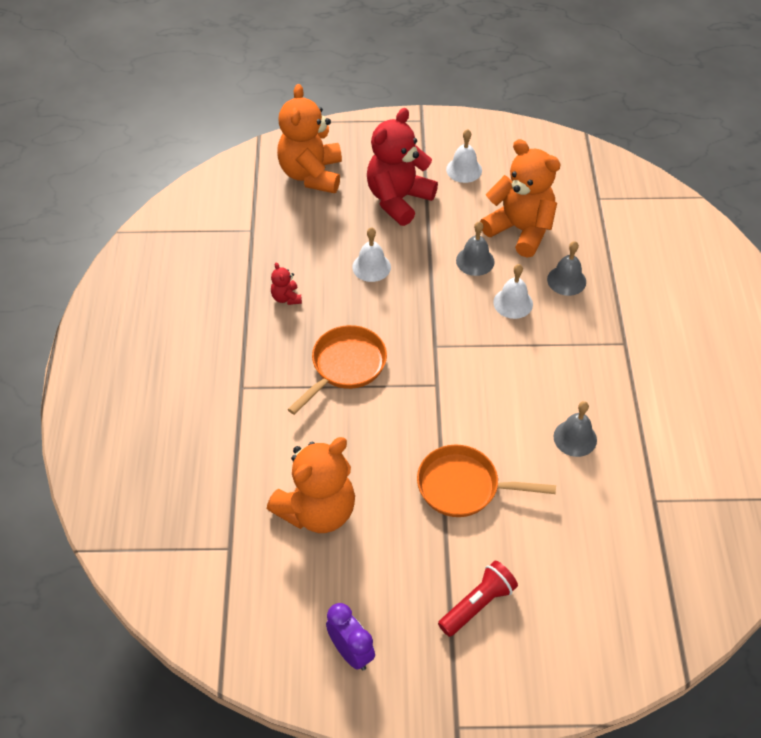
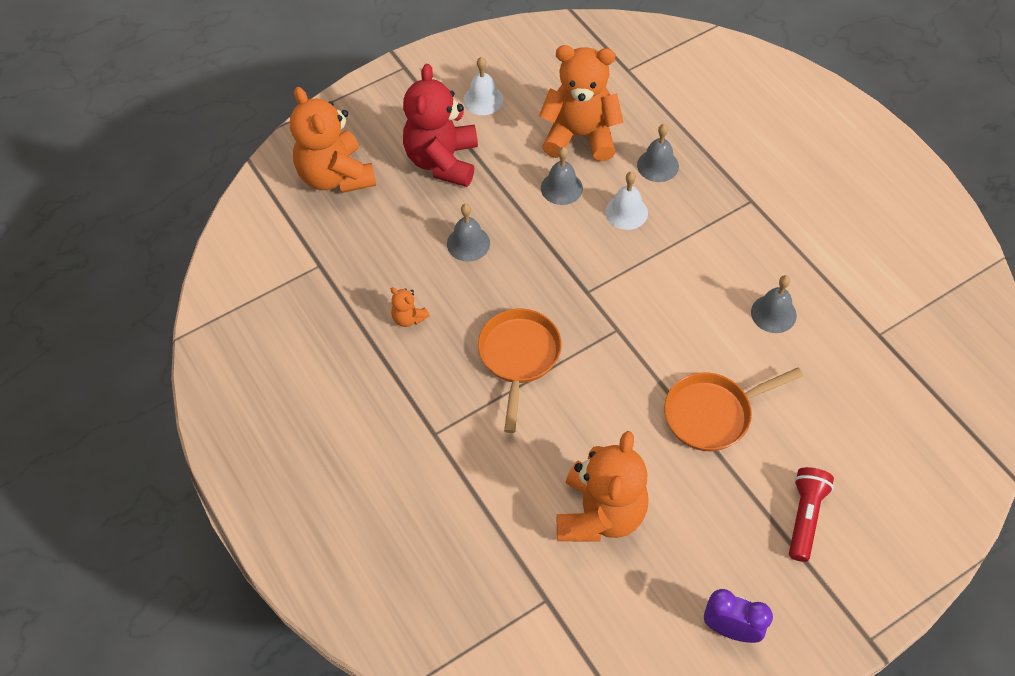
camera: 30 degrees left, 5 degrees up
red teddy bear [271,262,302,305] -> orange teddy bear [391,287,430,327]
white bell [352,227,391,282] -> grey bell [447,204,490,262]

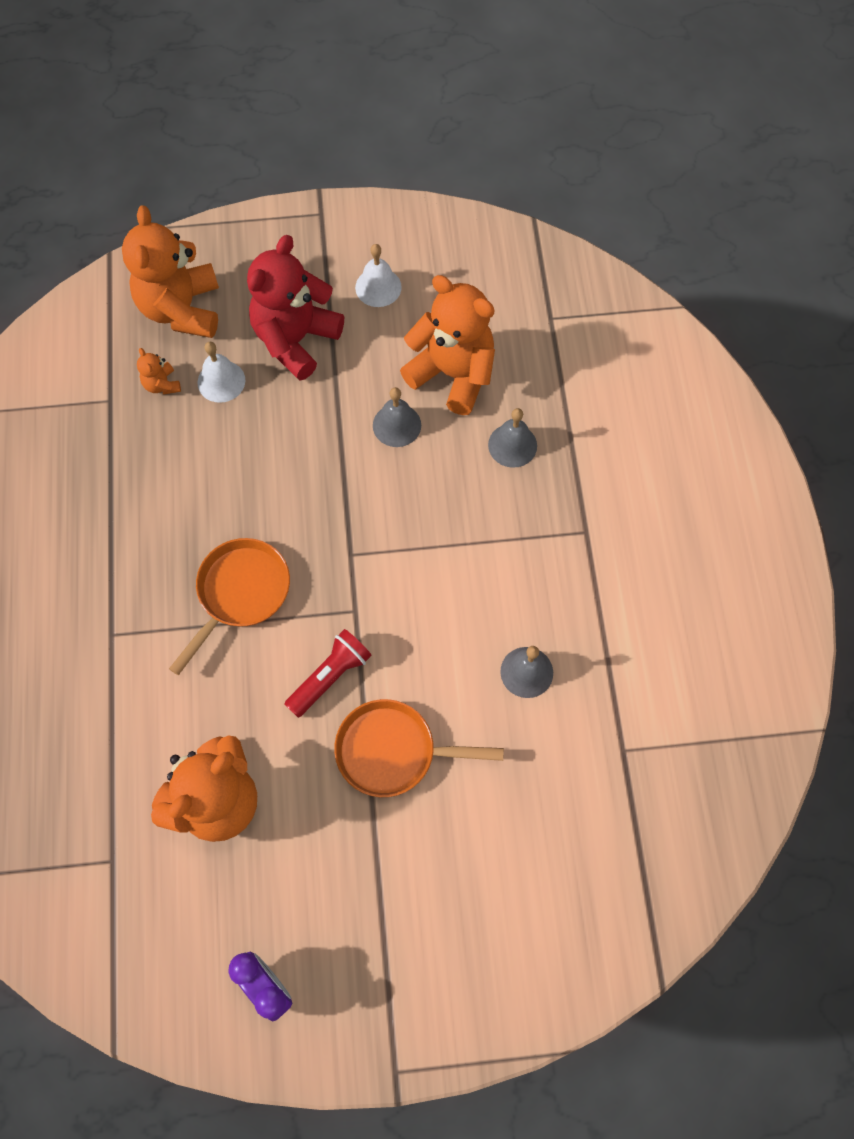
camera: 25 degrees right, 10 degrees up
orange teddy bear [391,287,430,327] -> orange teddy bear moved to [137,348,181,394]
grey bell [447,204,490,262] -> none
white bell [605,172,648,230] -> white bell moved to [197,342,246,403]
red flashlight [789,467,834,562] -> red flashlight moved to [285,629,372,718]

